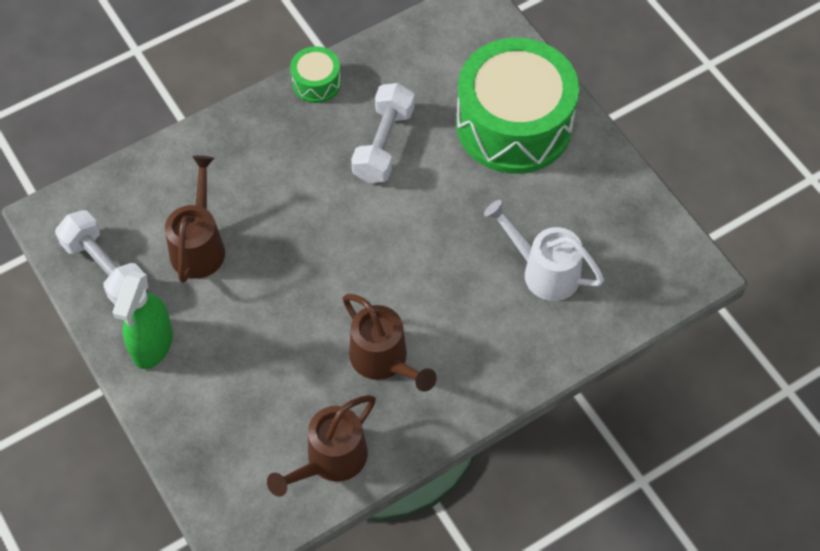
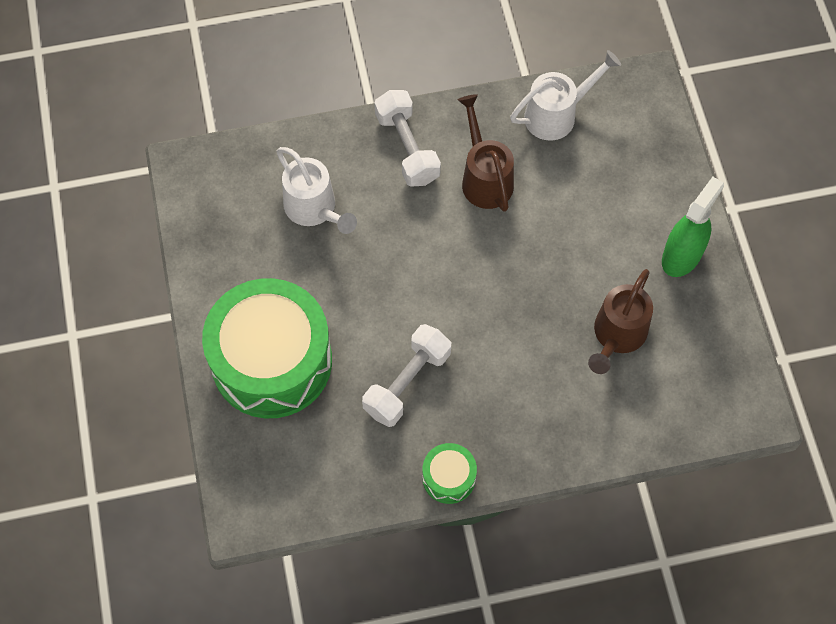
camera: 160 degrees left, 5 degrees up
white dumbbell [55,210,148,305] -> white dumbbell moved to [374,90,441,187]
brown watering can [267,395,376,497] -> white watering can [510,50,621,141]

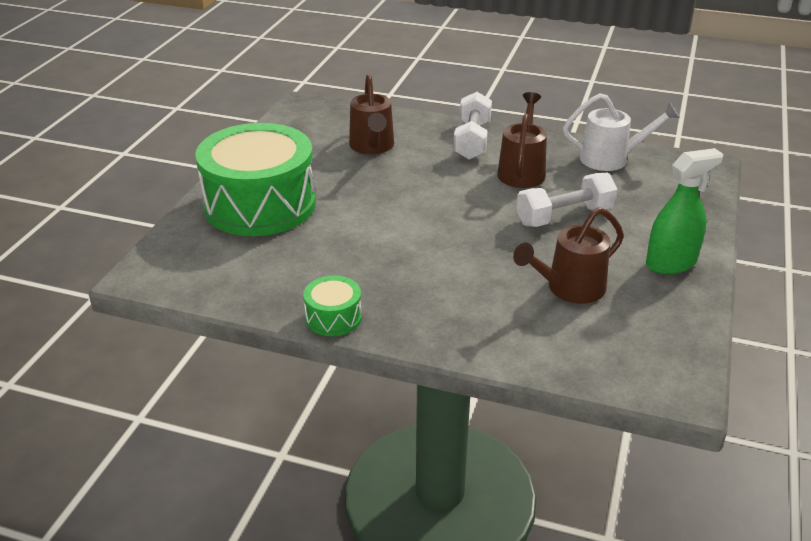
camera: 30 degrees right, 30 degrees down
white watering can [276,147,357,234] -> brown watering can [349,74,394,154]
white dumbbell [362,324,451,427] -> white dumbbell moved to [516,173,618,227]

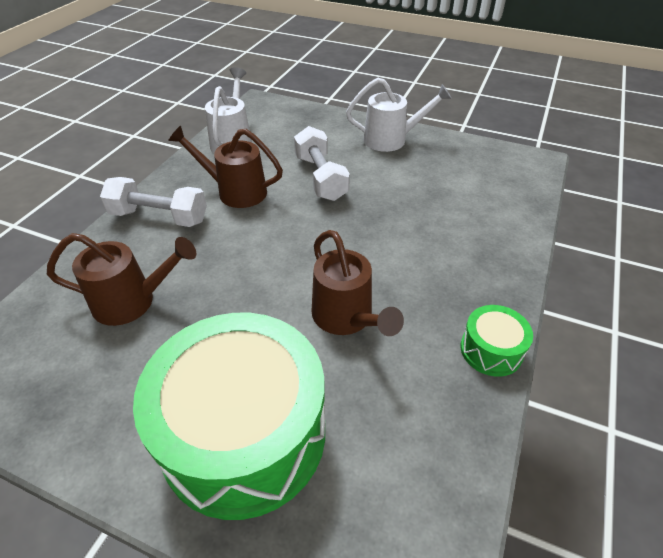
camera: 85 degrees left, 10 degrees up
brown watering can [513,207,624,304] -> brown watering can moved to [311,230,404,336]
green spray bottle [646,148,723,274] -> white watering can [346,78,452,152]

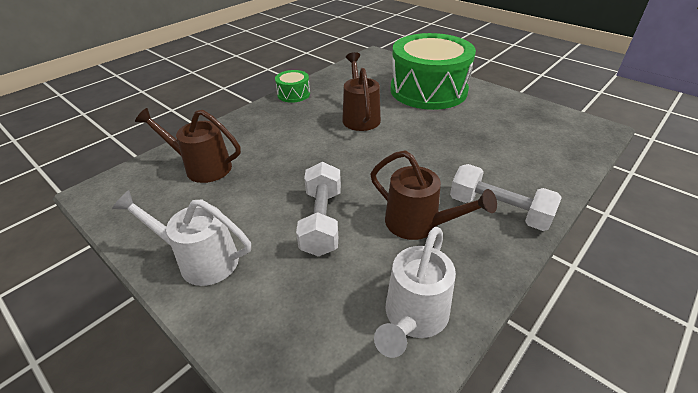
camera: 160 degrees left, 5 degrees down
brown watering can [47,233,196,326] -> brown watering can moved to [135,108,241,183]

